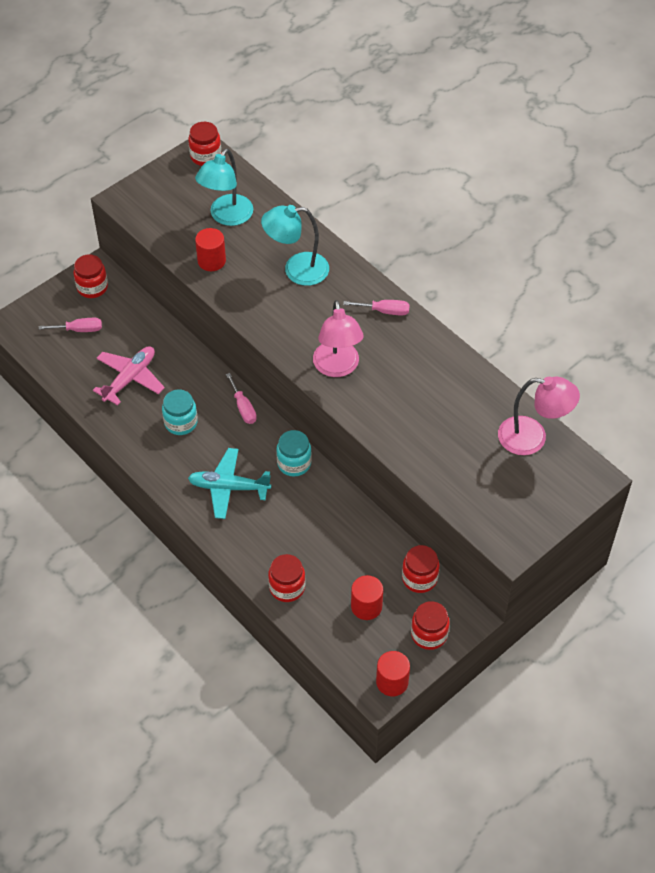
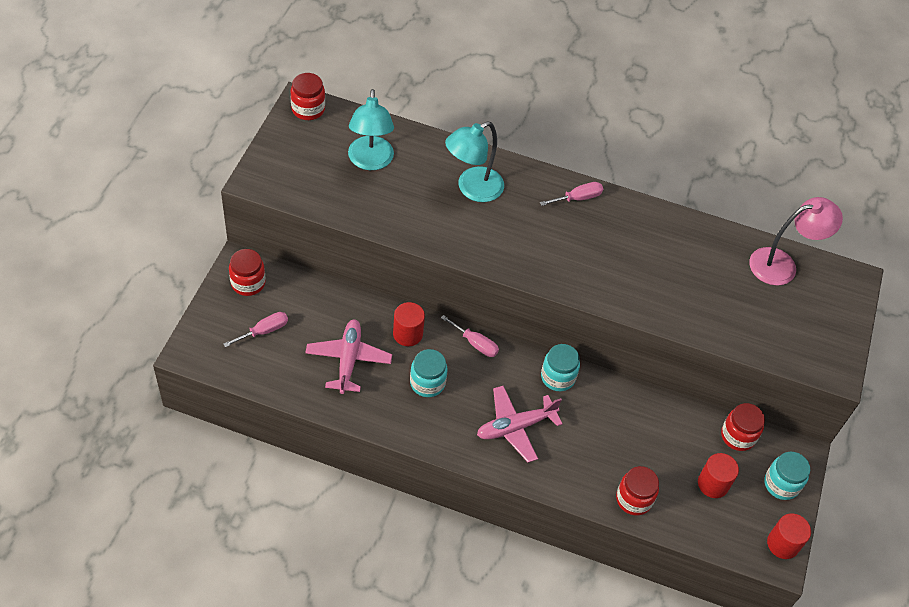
camera: 35 degrees left, 0 degrees up
turquoise plane [188,448,271,519] -> pink plane [477,386,562,463]
red cylinder [195,228,226,271] -> red cylinder moved to [393,302,425,346]
pink lamp [313,300,364,377] -> none
red jar [411,601,450,650] -> turquoise jar [764,452,810,500]

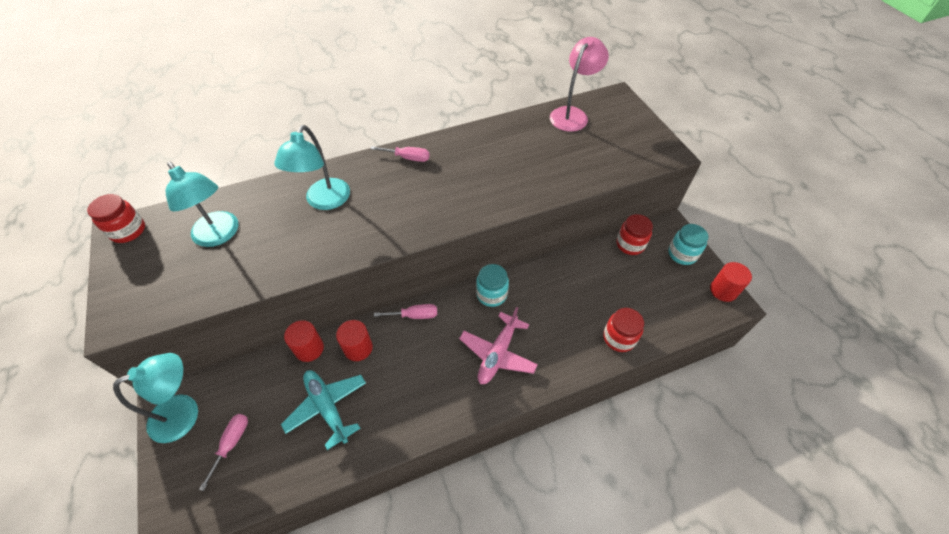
camera: 35 degrees left, 0 degrees up
red jar [229,249,265,296] -> turquoise lamp [113,353,198,443]
pink plane [305,320,392,394] -> turquoise plane [281,370,366,450]
turquoise jar [410,349,448,397] -> none
pink screwdriver [540,182,603,206] -> pink screwdriver turned 75 degrees clockwise [371,146,430,162]
red cylinder [698,453,739,498] -> red cylinder moved to [284,320,324,362]

